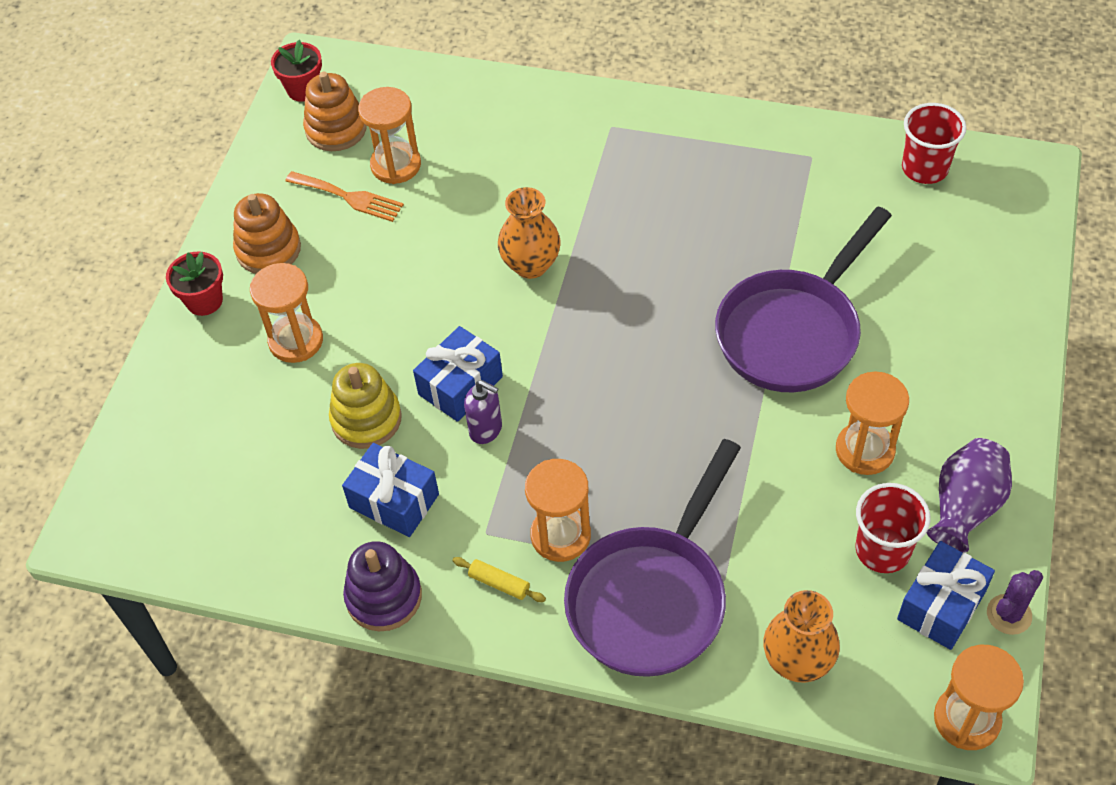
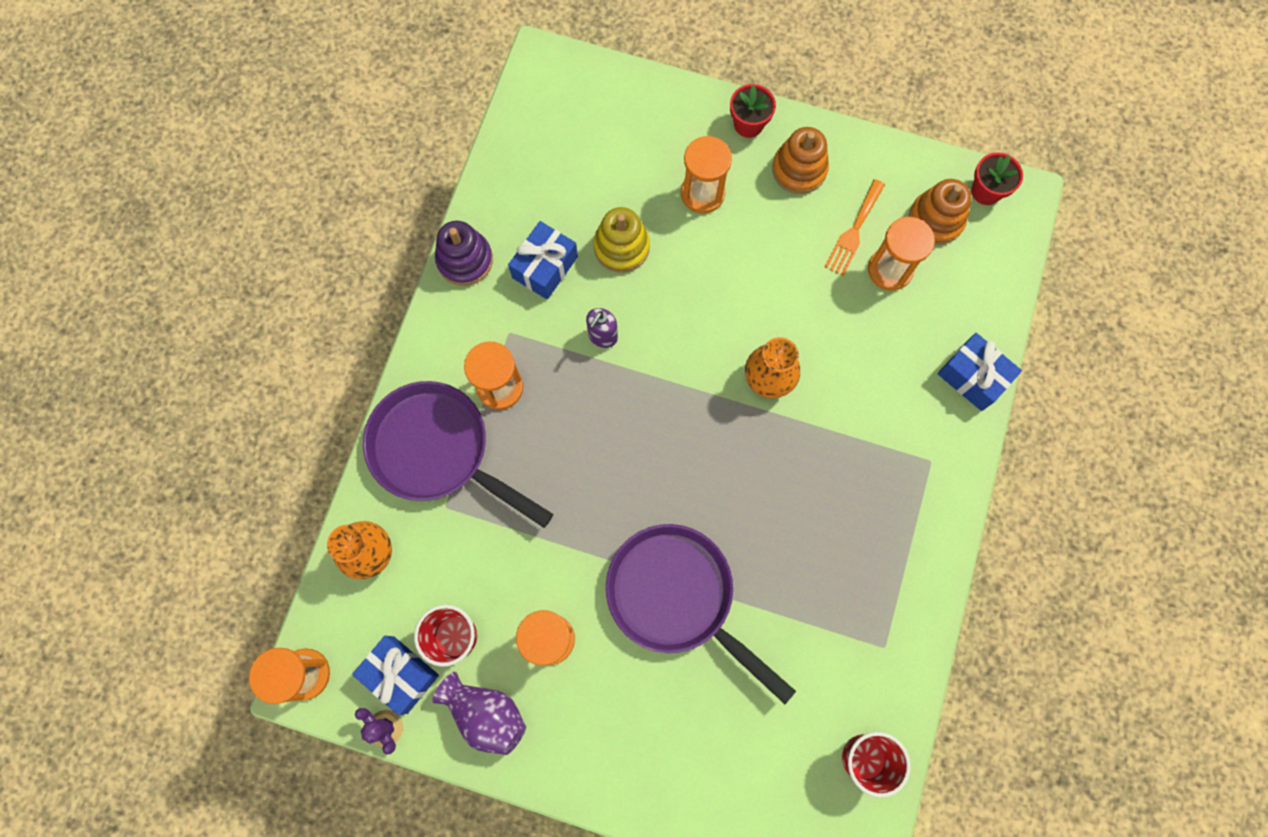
camera: 90 degrees right, 20 degrees up
blue gift [413,326,503,422] -> blue gift moved to [937,333,1022,411]
yellow rolling pin [453,557,546,602] -> none

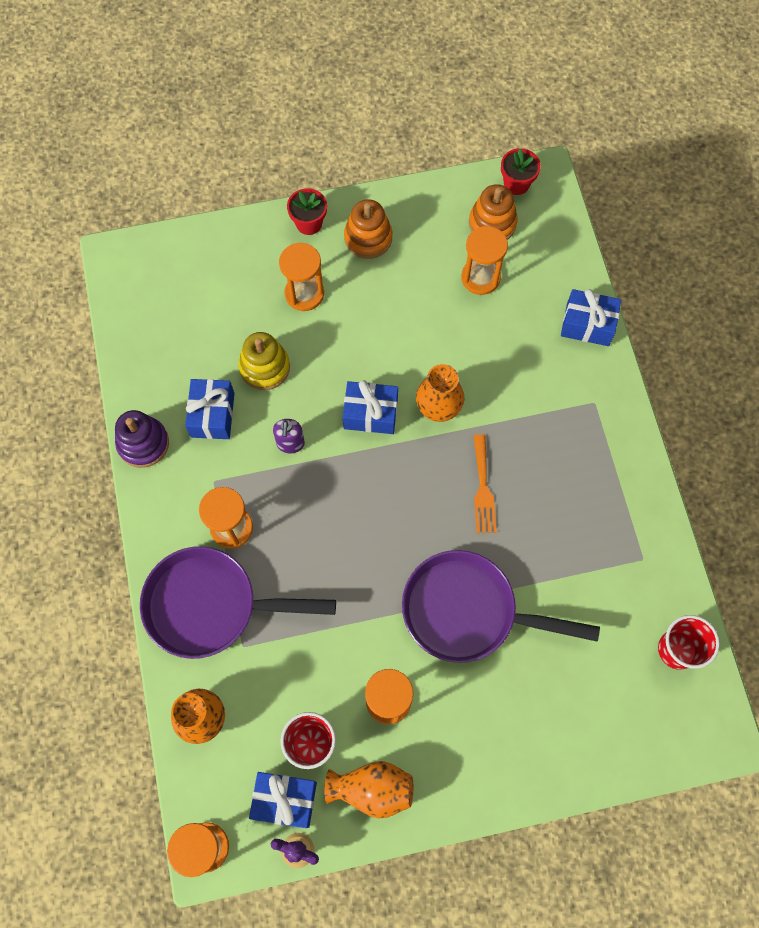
camera: 30 degrees left, 5 degrees down
purple vase [432,672,526,755] -> orange vase [324,761,413,819]
orange fork [825,179,885,276] -> orange fork moved to [473,434,497,533]
none -> blue gift [343,380,398,434]

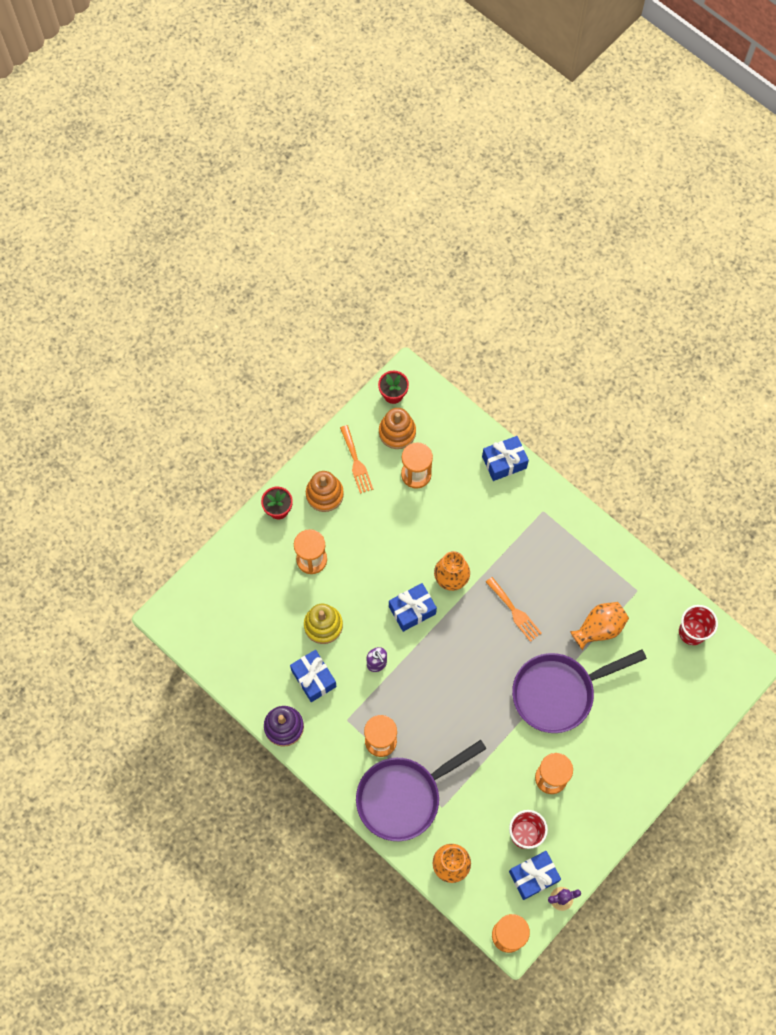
camera: 35 degrees left, 0 degrees up
orange vase [324,761,413,819] -> orange vase moved to [570,602,629,650]
none -> orange fork [340,425,373,494]

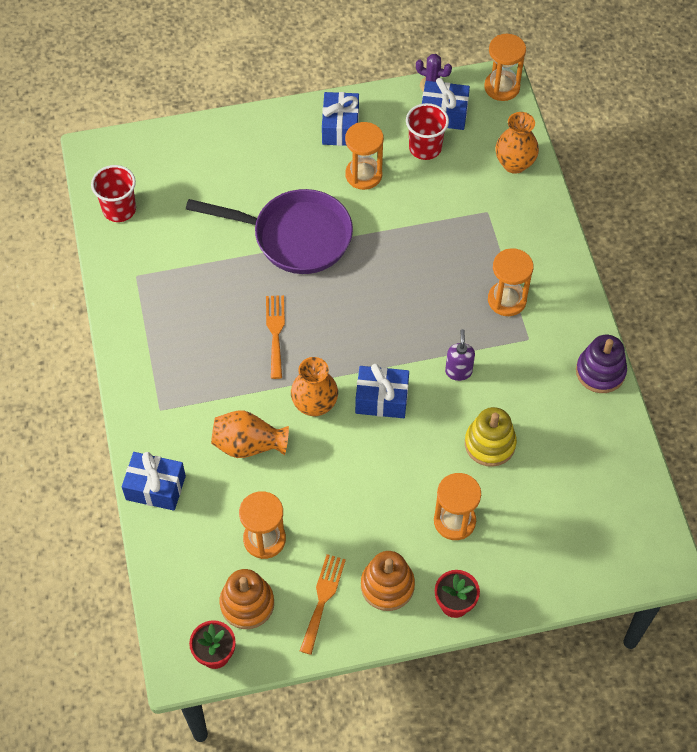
camera: 145 degrees left, 10 degrees down
blue gift [290,650,337,702] -> blue gift moved to [322,92,359,146]
purple pan [356,740,487,841] -> none
orange vase [570,602,629,650] -> orange vase moved to [211,410,289,458]

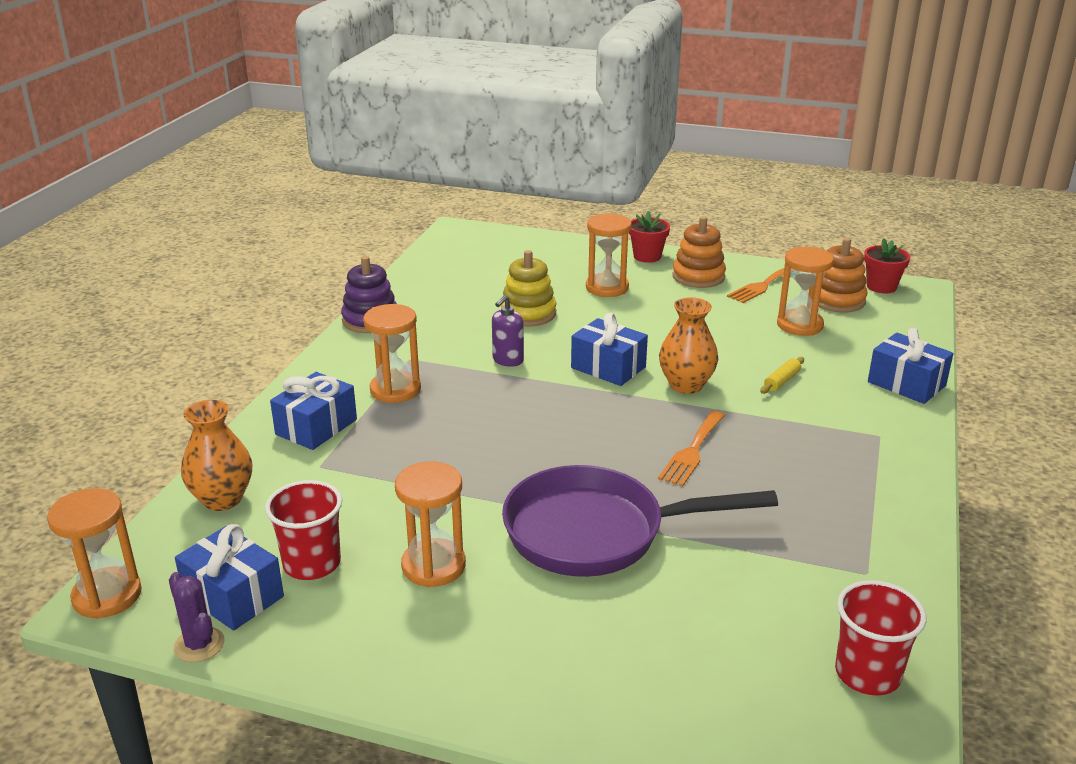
camera: 150 degrees left, 30 degrees down
purple pan [186,189,353,274] -> purple pan turned 45 degrees counterclockwise [502,465,778,577]
orange vase [211,410,289,458] -> yellow rolling pin [760,357,804,394]
blue gift [322,92,359,146] -> blue gift moved to [270,372,357,450]

